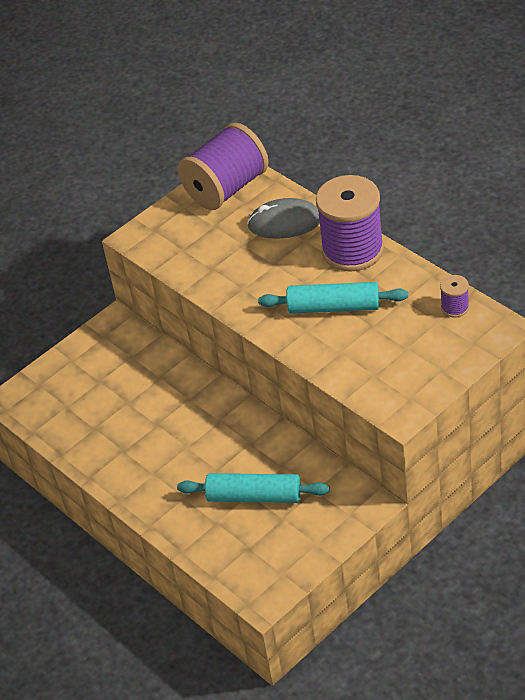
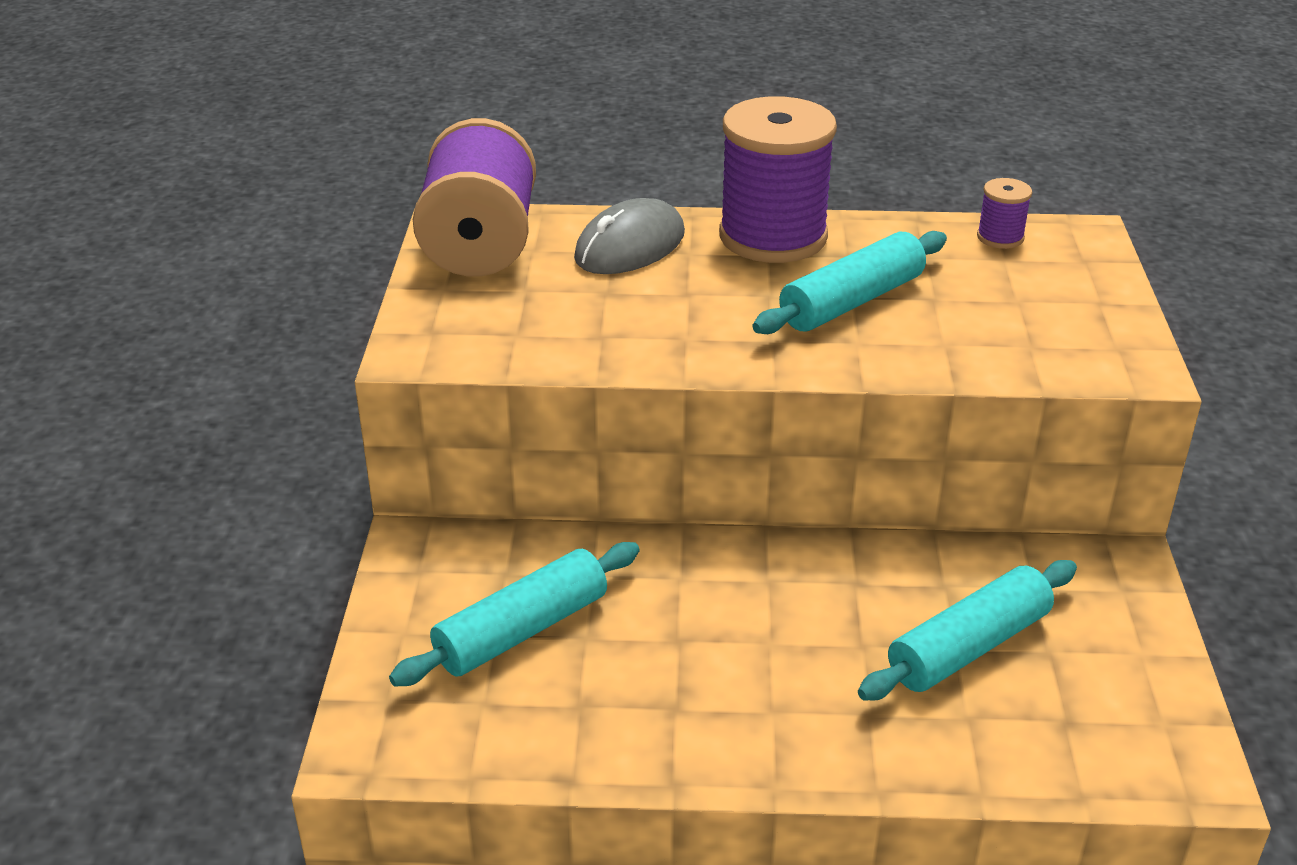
camera: 50 degrees left, 10 degrees down
none -> turquoise rolling pin [389,542,640,687]

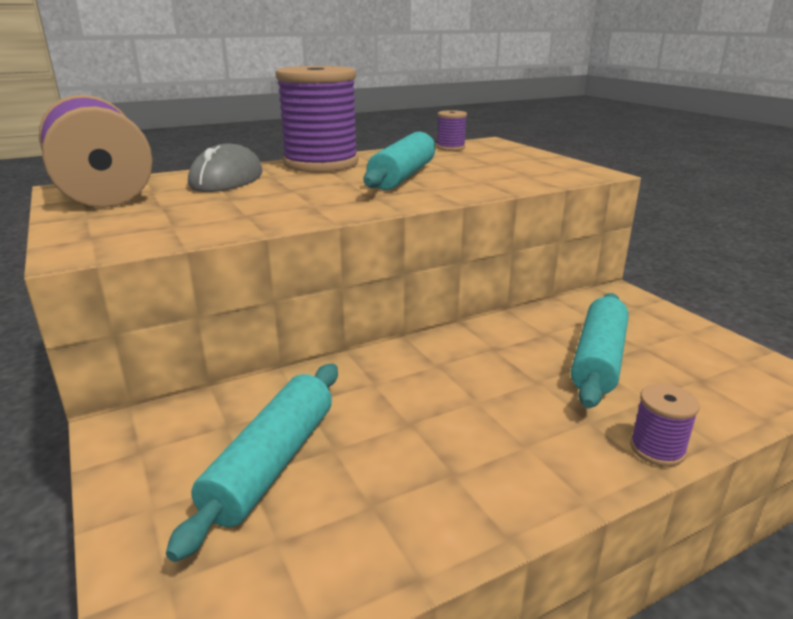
camera: 30 degrees left, 10 degrees down
none -> purple spool [630,384,700,466]

